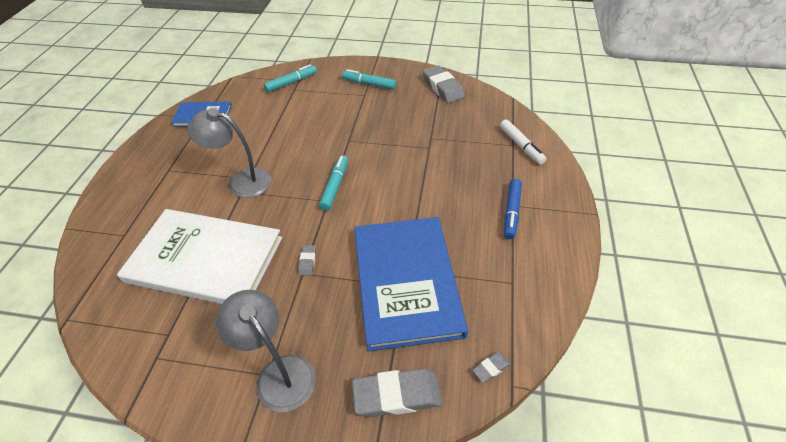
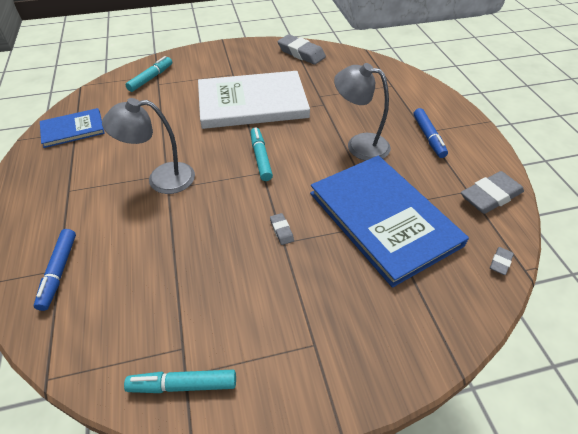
camera: 25 degrees left, 0 degrees up
white book [117,209,282,304] -> white book moved to [198,71,310,129]
grey lamp [216,290,315,412] -> grey lamp moved to [334,63,391,161]
turquoise marker [342,69,396,89] -> turquoise marker moved to [124,370,236,393]
grey eraser [352,368,442,417] -> grey eraser moved to [461,171,524,214]
white marker [500,119,547,165] -> none
none -> blue marker [34,229,76,311]

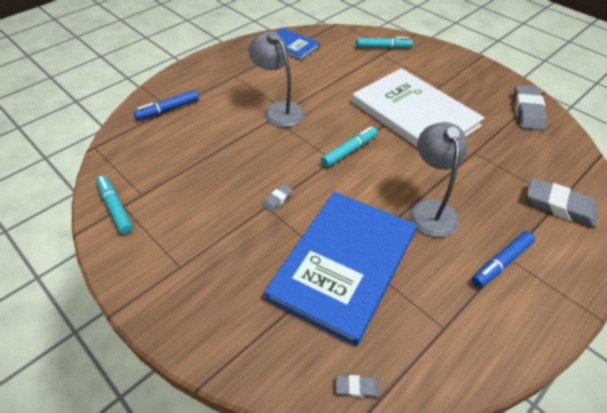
camera: 60 degrees right, 0 degrees up
grey eraser [461,171,524,214] -> grey eraser moved to [526,178,598,228]

